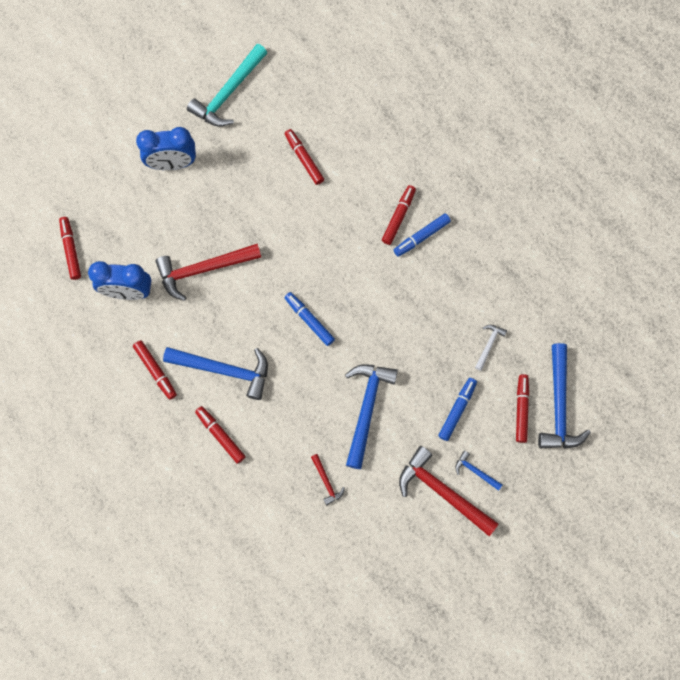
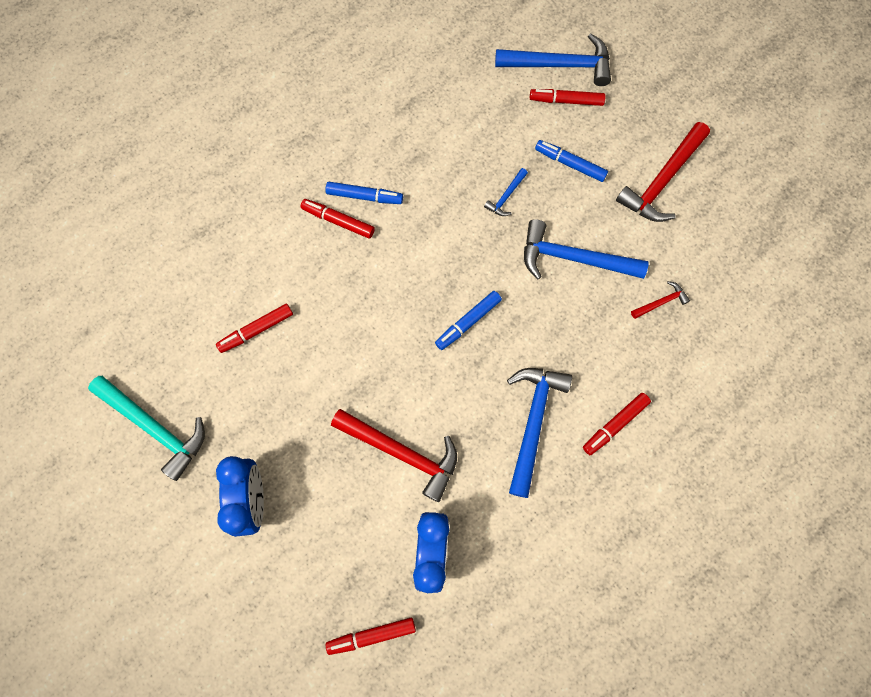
camera: 90 degrees left, 0 degrees up
red marker [133,341,177,400] -> none
red hammer [155,244,261,301] -> red hammer turned 45 degrees counterclockwise [331,409,457,502]
blue marker [394,213,451,257] -> blue marker turned 45 degrees counterclockwise [325,182,403,204]
blue hammer [455,451,503,491] -> blue hammer moved to [484,168,528,216]
white hammer [475,325,507,371] -> none

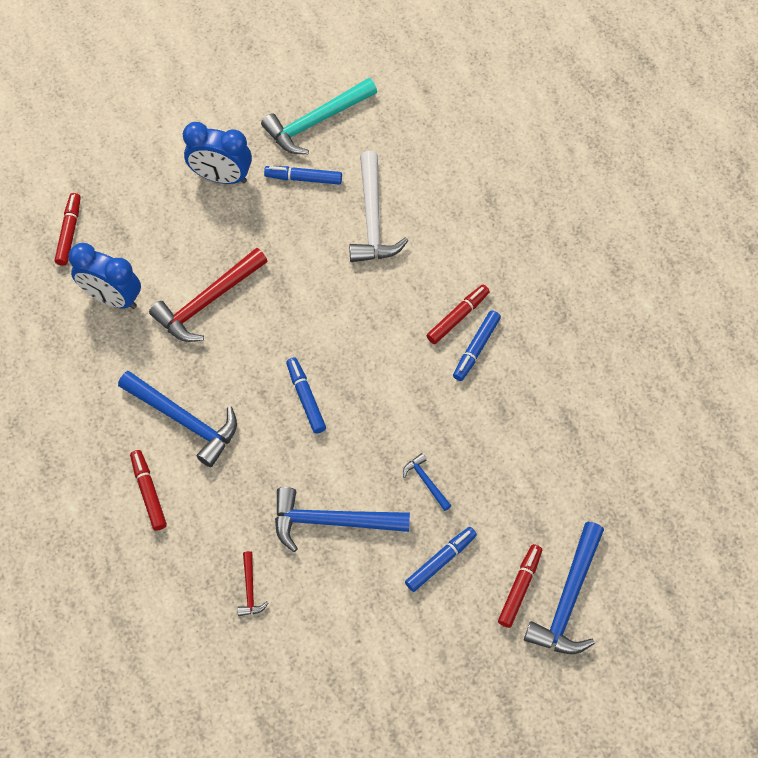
camera: 110 degrees right, 10 degrees down
red marker [216,304,293,353] -> white hammer [349,151,408,262]
blue hammer [524,219,649,279] -> blue hammer turned 120 degrees counterclockwise [275,487,410,552]
red hammer [616,122,710,222] -> none
none -> blue marker [264,166,342,185]

